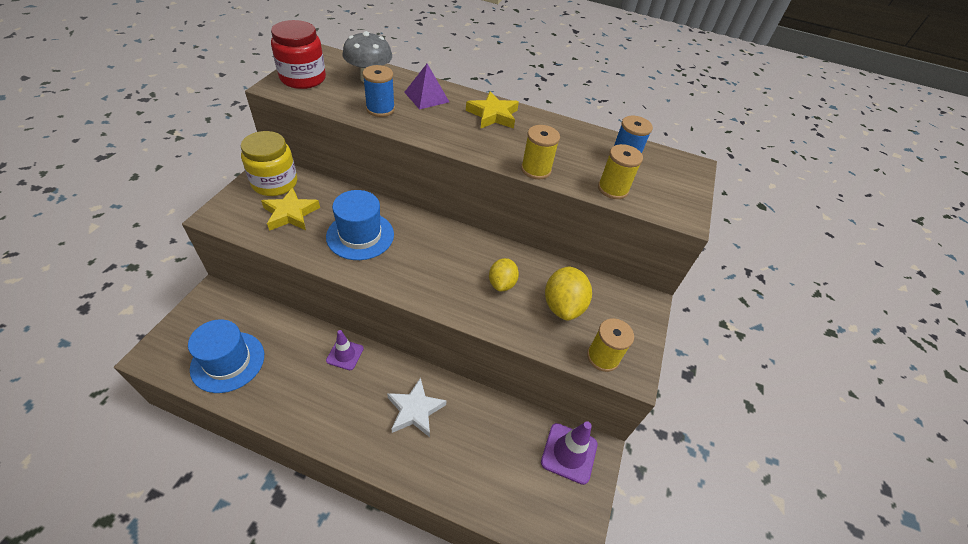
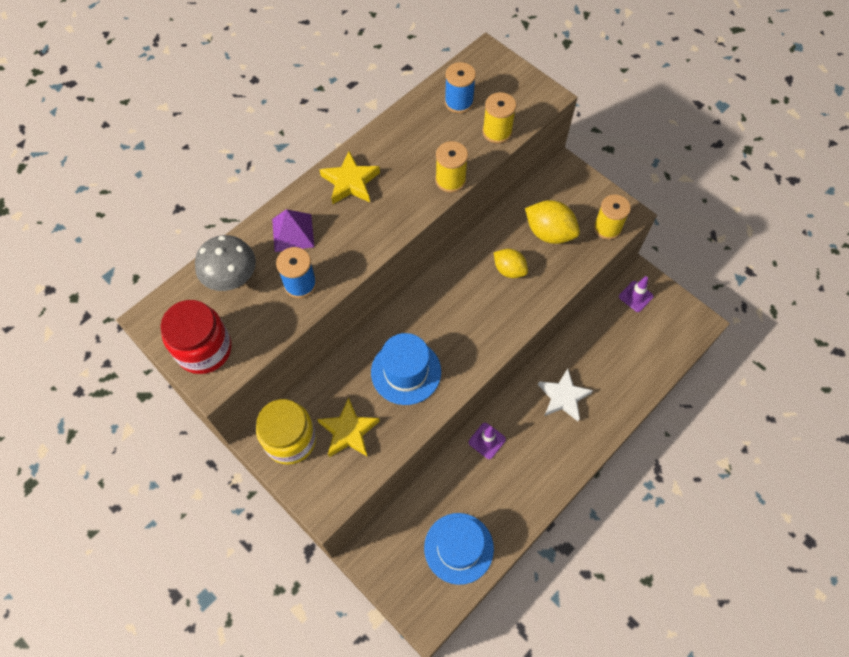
camera: 60 degrees left, 15 degrees up
purple traffic cone [541,421,597,485] -> purple traffic cone [619,276,654,312], size x0.65

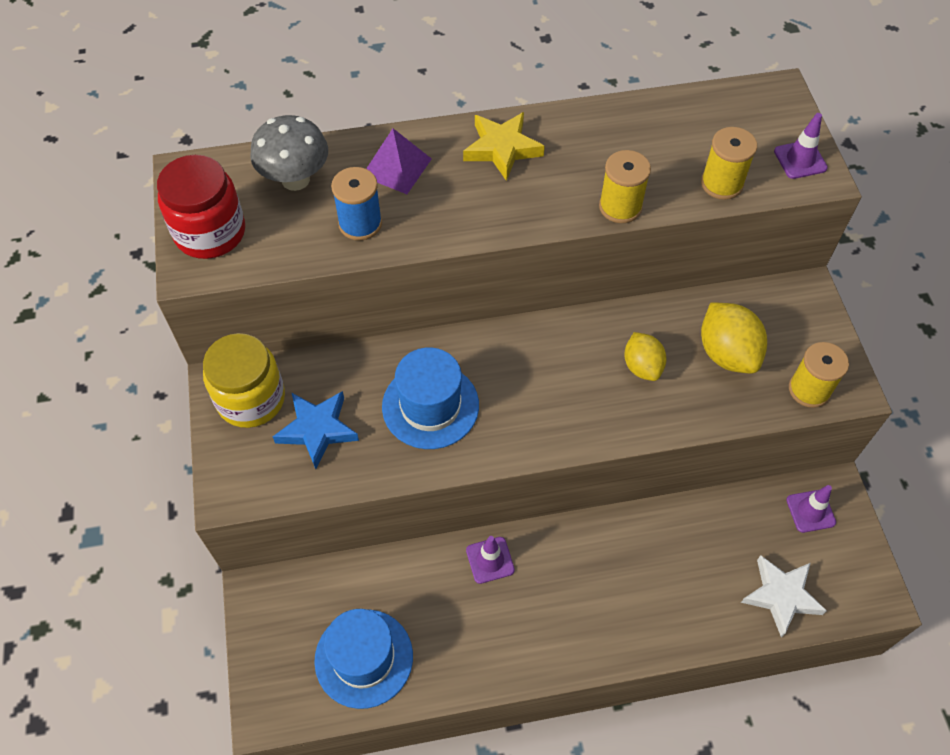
camera: 35 degrees right, 5 degrees down
yellow star [317,398,380,457] -> blue star [273,391,359,469]
blue spool [445,62,476,113] -> none
white star [538,368,593,421] -> white star moved to [741,555,827,638]
none -> purple traffic cone [774,113,828,179]

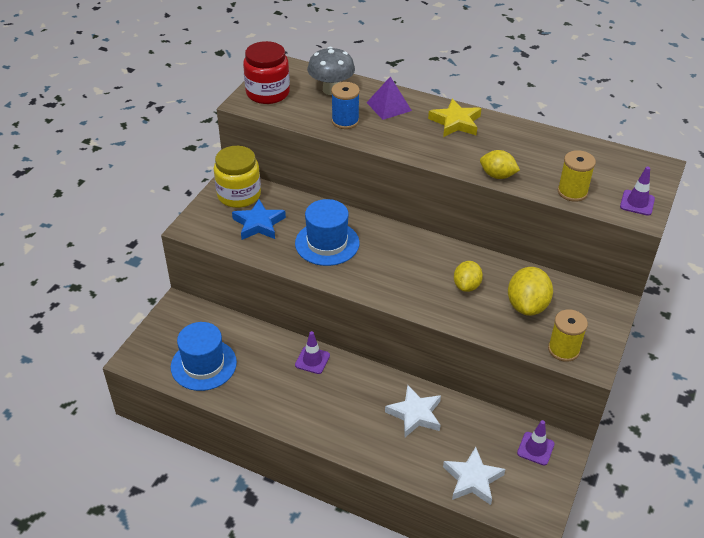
camera: 35 degrees right, 15 degrees down
yellow spool [599,150,651,223] -> yellow lemon [480,150,520,179]
none -> white star [385,385,441,437]

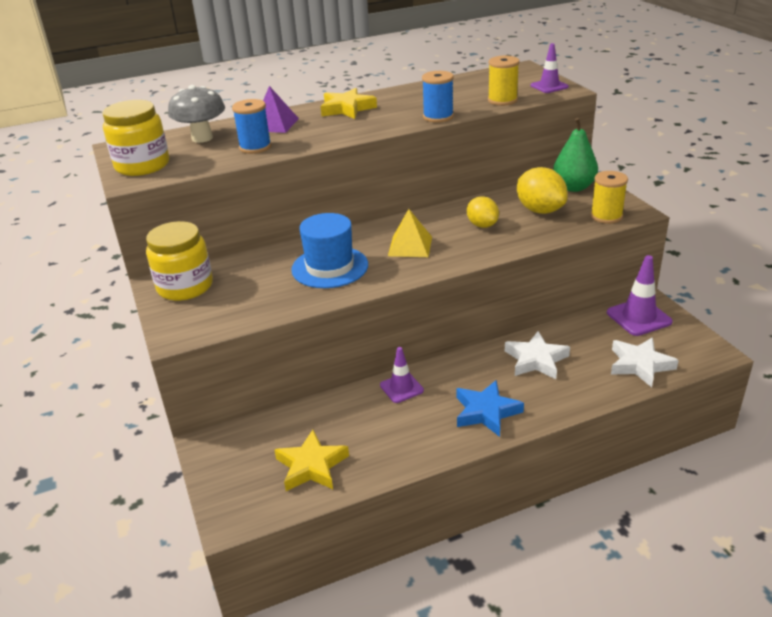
camera: 45 degrees left, 10 degrees down
blue hat [171,322,237,391] -> yellow star [275,430,349,491]
blue star [232,199,286,240] -> blue star moved to [457,380,524,437]
red jar [243,41,290,104] -> yellow jar [103,100,169,176]
yellow lemon [480,150,520,179] -> blue spool [422,71,454,123]
purple traffic cone [517,420,555,466] -> purple traffic cone [607,255,673,336], size x1.53
none -> yellow pyramid [388,209,432,257]
none -> green pear [553,118,598,192]

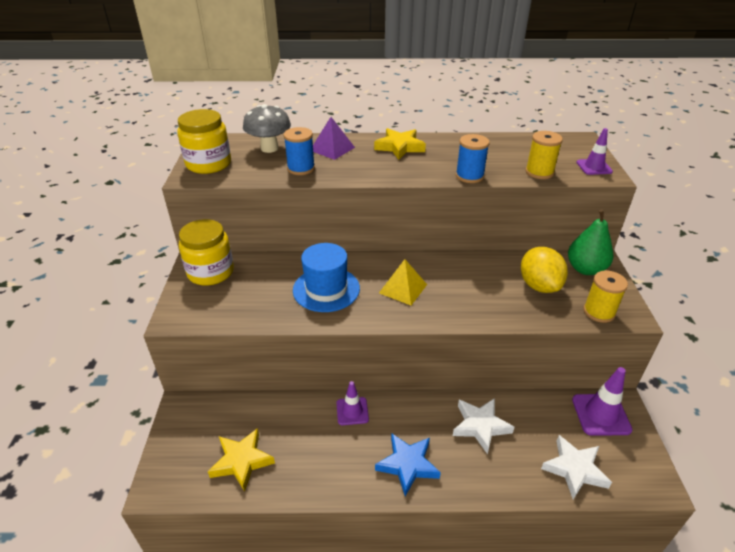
camera: 20 degrees right, 5 degrees up
yellow lemon [467,196,499,228] -> none

